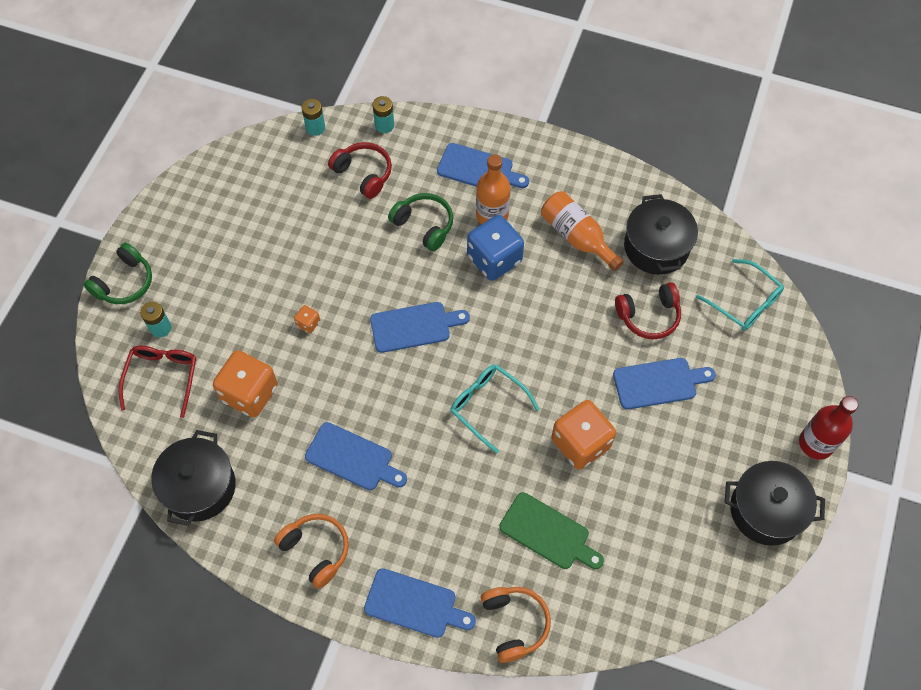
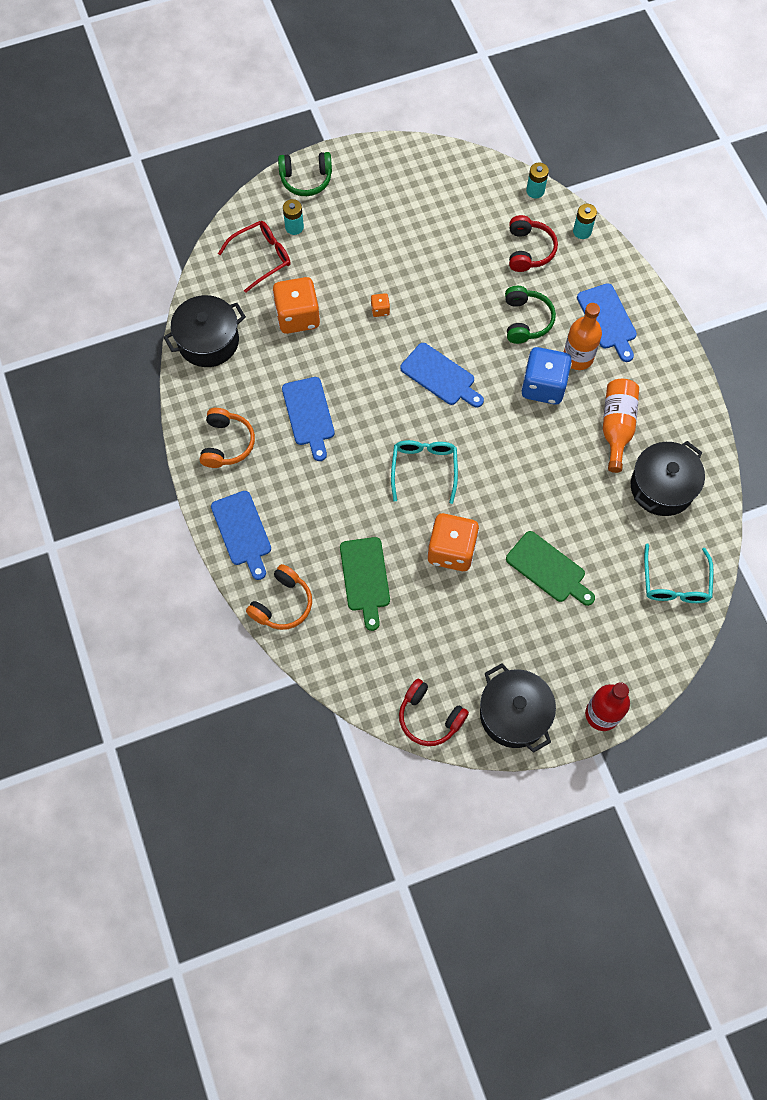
camera: 50 degrees right, 5 degrees up
blue cutting board [613,358,716,409] -> green cutting board [506,531,595,606]
red headphones [615,282,681,339] -> red headphones moved to [399,679,469,746]

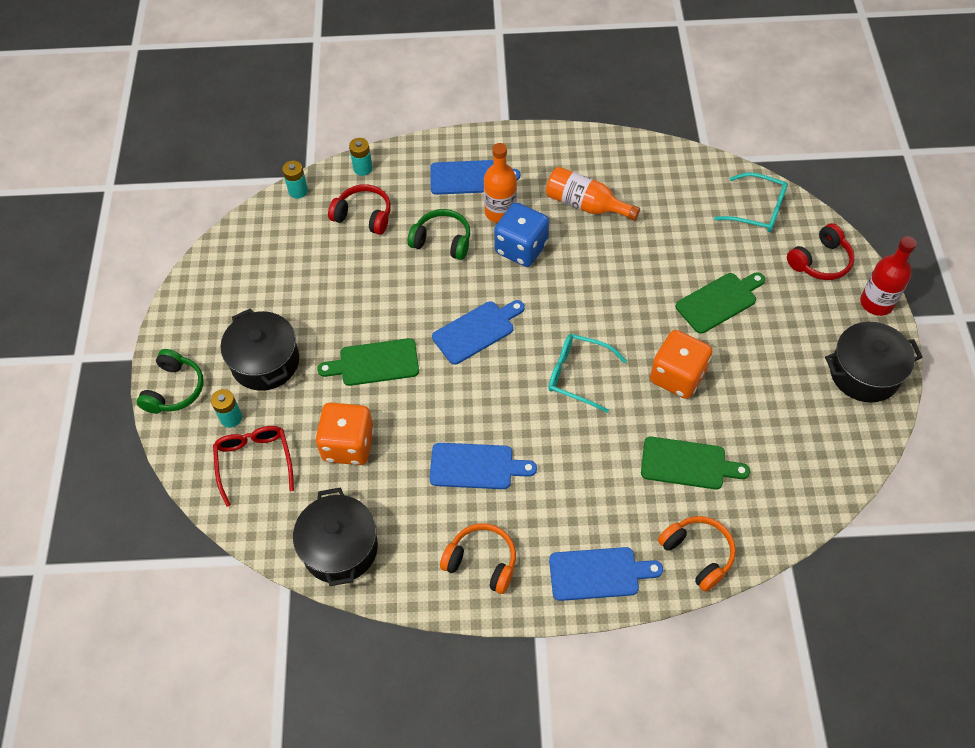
camera: 70 degrees left, 10 degrees down
orange dice [371,293,390,317] -> green cutting board [317,338,419,386]
red headphones [399,679,469,746] -> red headphones moved to [787,223,855,280]
black pot [631,441,705,516] -> black pot moved to [221,308,299,391]

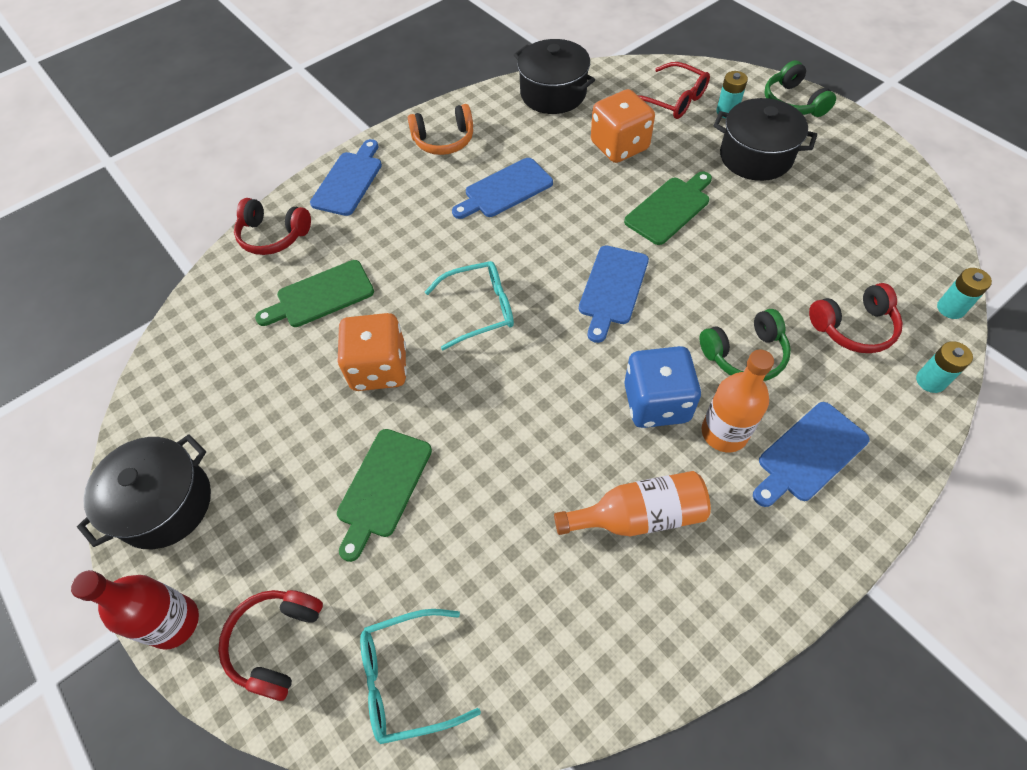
camera: 145 degrees right, 0 degrees up
blue cutting board [549,547,663,601] -> blue cutting board turned 150 degrees clockwise [310,139,382,216]
orange headphones [658,516,736,592] -> red headphones [234,198,311,255]

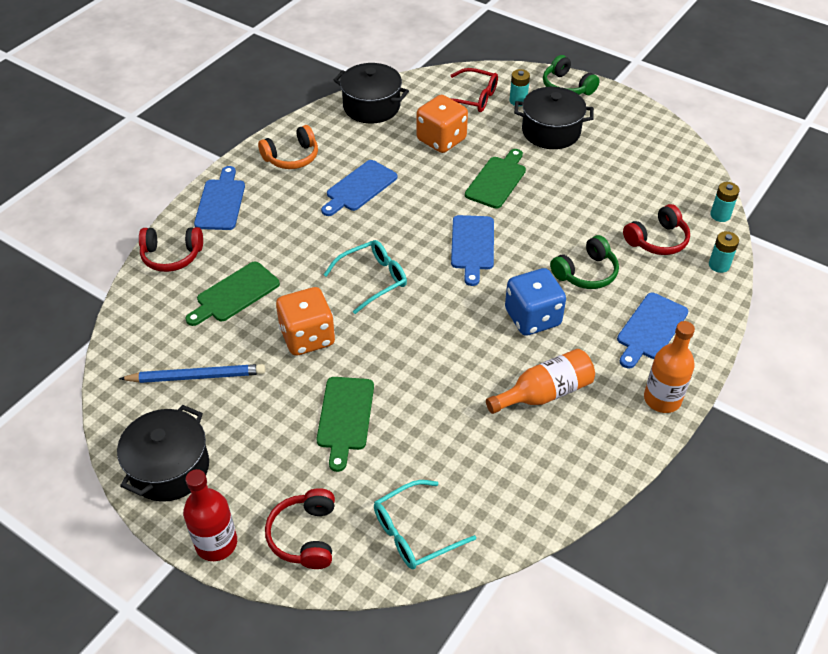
camera: 20 degrees left, 10 degrees down
orange bottle [701,349,774,452] -> orange bottle moved to [644,321,695,413]
none -> blue pencil [119,364,265,383]

